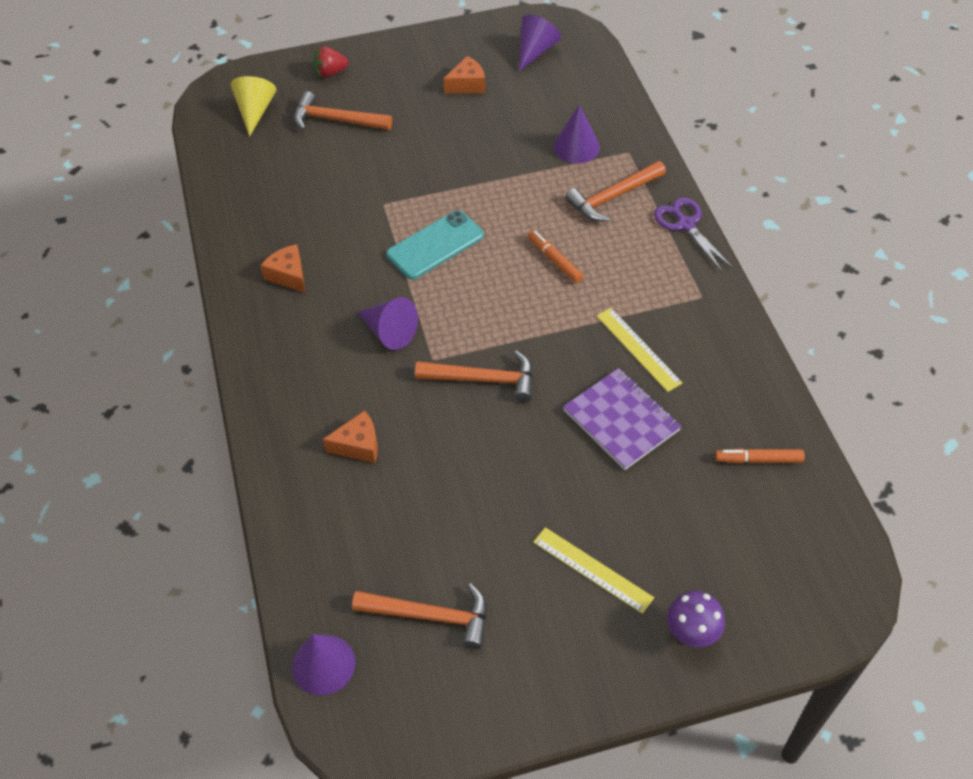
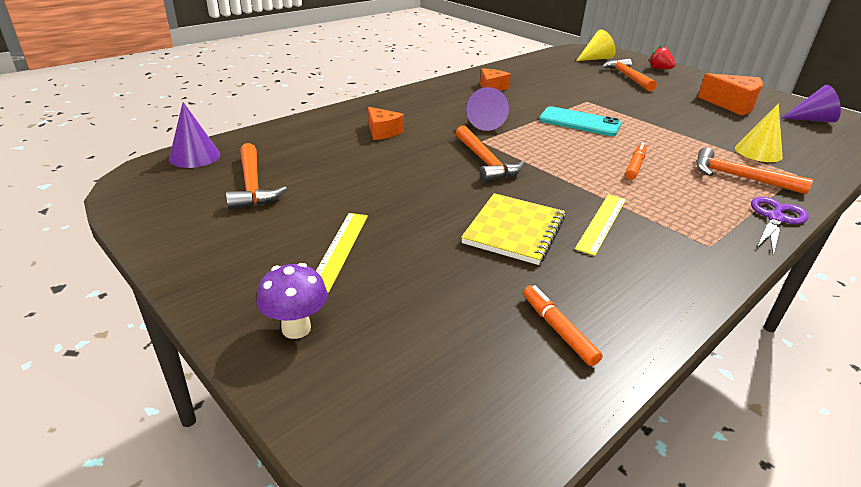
camera: 60 degrees right, 20 degrees down
orange cheese [443,56,485,93] -> orange cheese [698,73,763,116], size x1.58
purple cone [553,105,600,164] -> yellow cone [735,103,783,162]
purple notebook [563,368,682,470] -> yellow notebook [461,193,565,265]

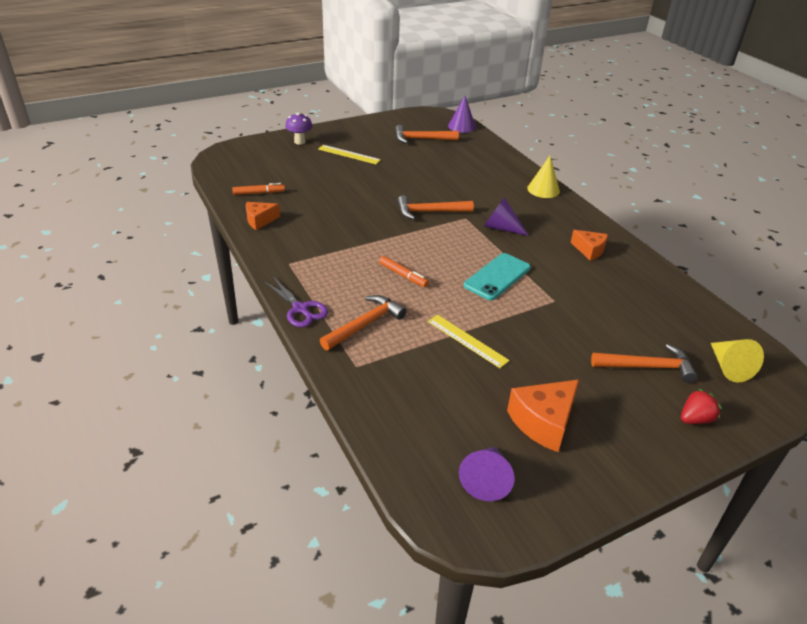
camera: 105 degrees right, 5 degrees up
orange cheese [368,107,404,140] -> orange cheese moved to [246,202,280,230]
yellow notebook [461,193,565,265] -> none
yellow ruler [575,194,626,256] -> yellow ruler moved to [428,315,510,368]
yellow cone [735,103,783,162] -> yellow cone moved to [527,156,560,198]

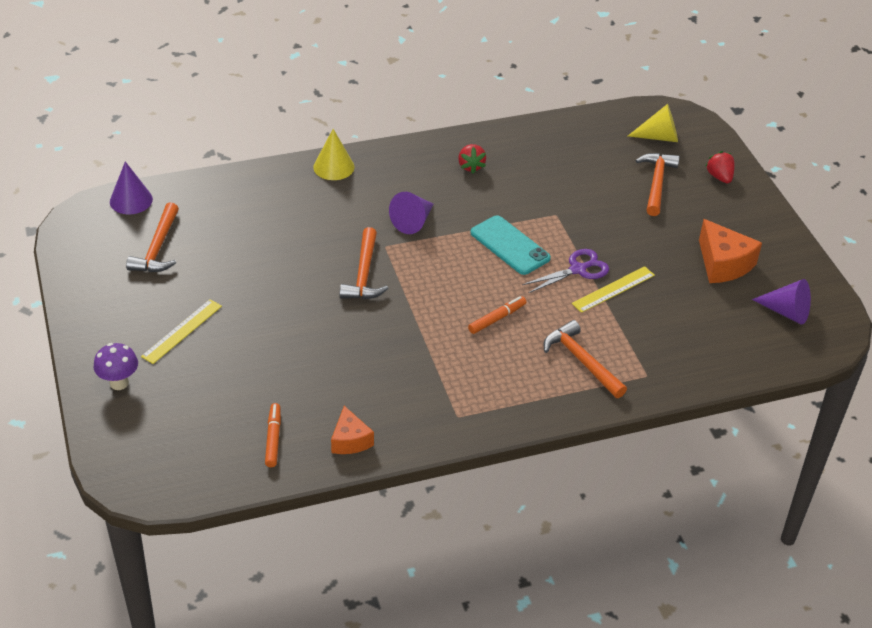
camera: 80 degrees left, 5 degrees up
purple scissors [264,277,328,327] -> purple scissors moved to [522,249,609,293]
orange cheese [571,230,608,261] -> red strawberry [458,144,486,174]

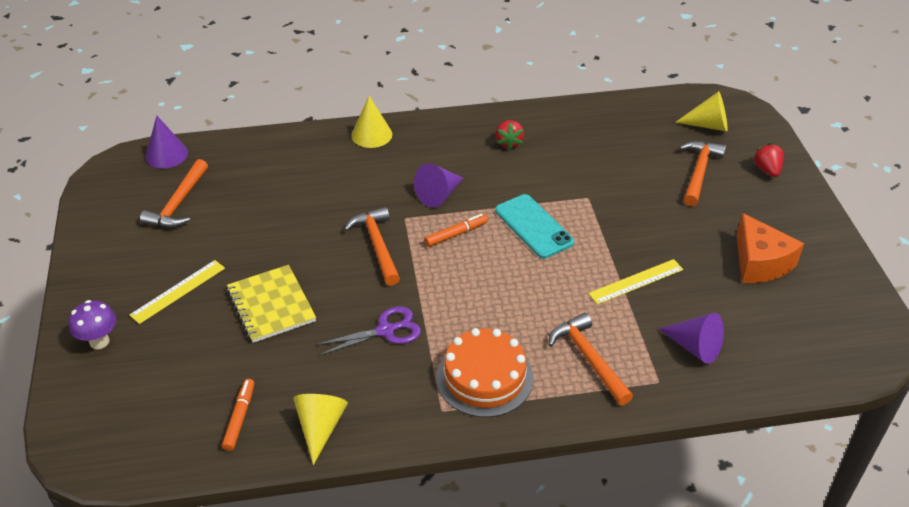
camera: 10 degrees right, 0 degrees up
orange cheese [331,406,374,454] -> yellow cone [293,394,348,465]
orange hammer [340,227,389,299] -> orange hammer turned 150 degrees clockwise [344,207,400,286]
orange marker [468,296,526,334] -> orange marker moved to [424,214,488,247]
purple scissors [522,249,609,293] -> purple scissors moved to [315,306,421,356]
purple cone [752,279,811,325] -> purple cone moved to [659,313,724,364]
none -> yellow notebook [227,265,316,343]
none -> orange cake [436,328,533,417]

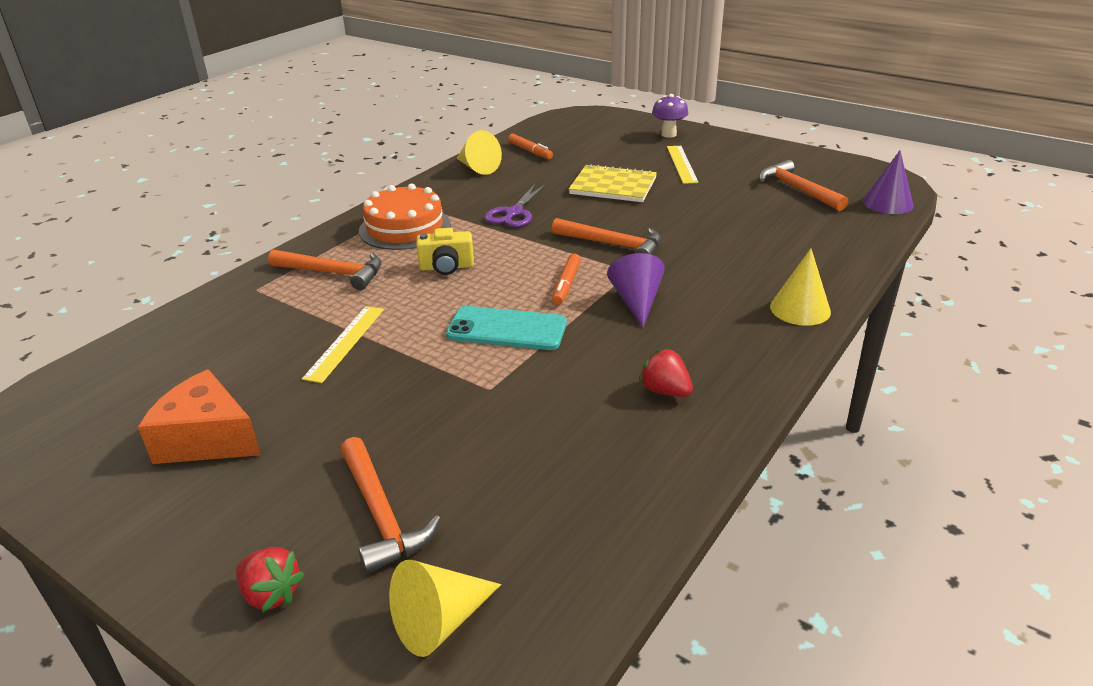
camera: 135 degrees right, 10 degrees down
purple cone [659,313,724,364] -> none
none -> yellow camera [416,228,474,275]

